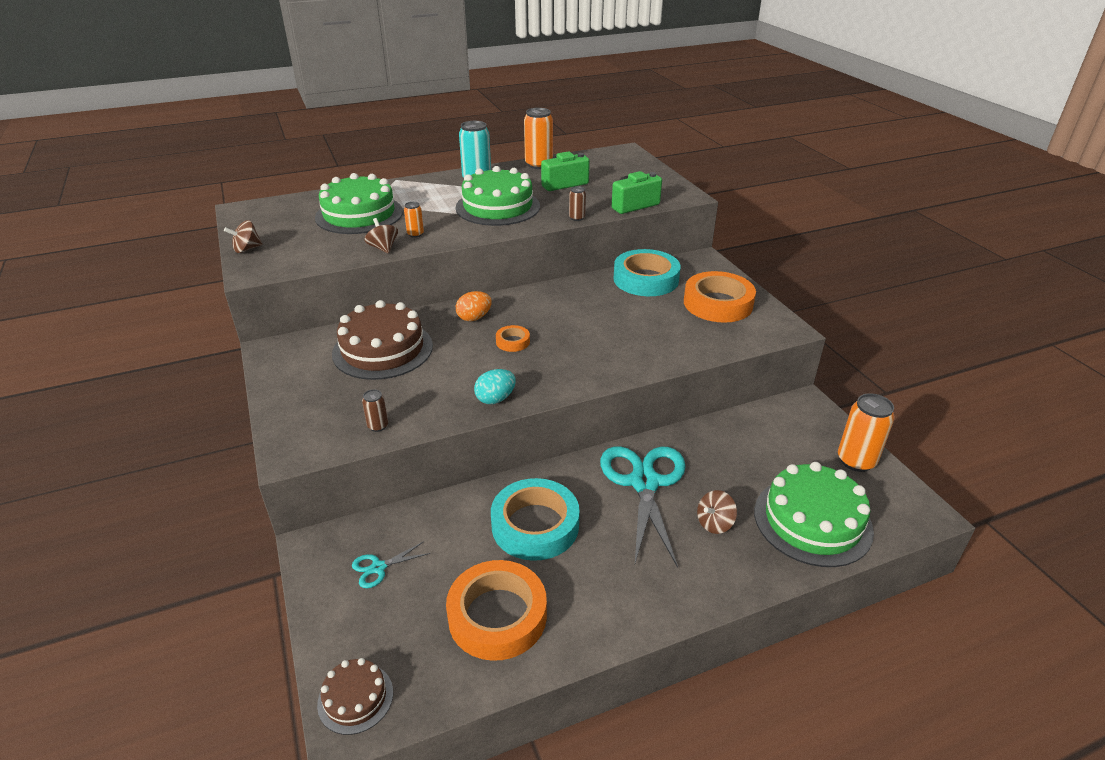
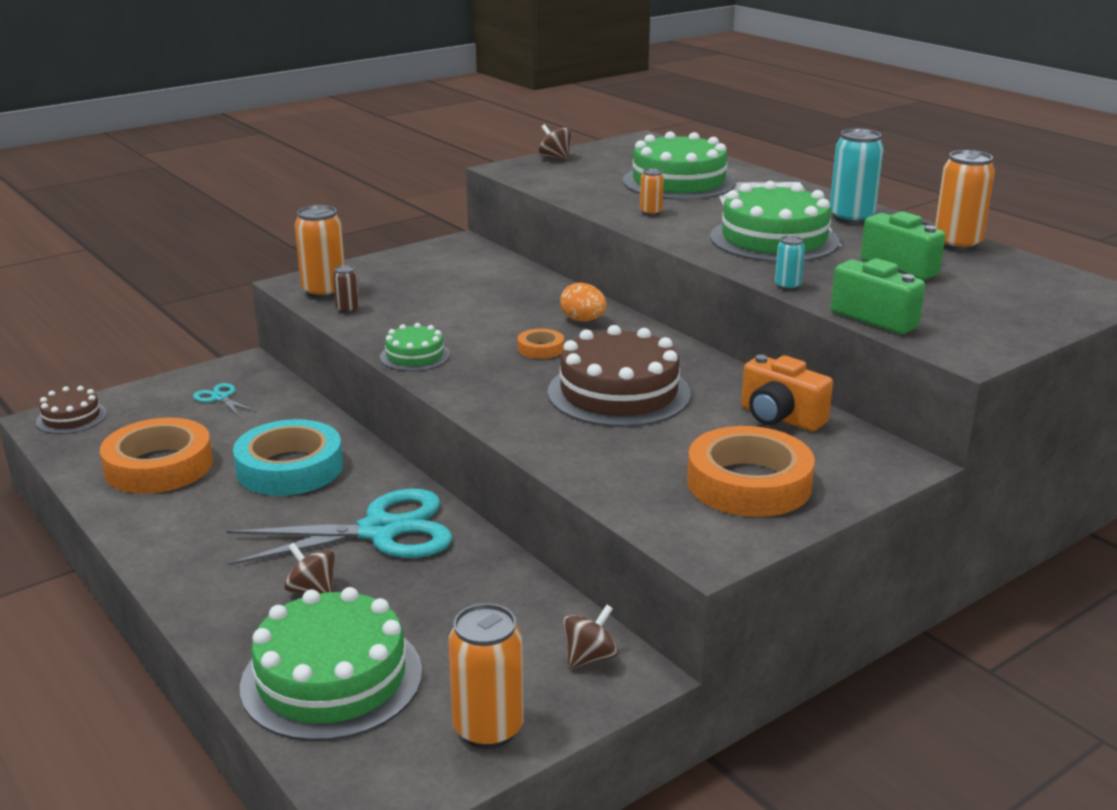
camera: 75 degrees right, 10 degrees down
brown cake [332,300,433,380] -> brown cake moved to [548,325,691,427]
brown spinning top [365,218,398,254] -> brown spinning top moved to [563,605,618,669]
turquoise egg [474,369,516,404] -> green cake [380,323,450,371]
brown can [569,186,586,221] -> turquoise can [775,236,805,290]
turquoise tape [613,249,681,296] -> orange camera [741,355,833,431]
none -> orange can [295,205,345,299]

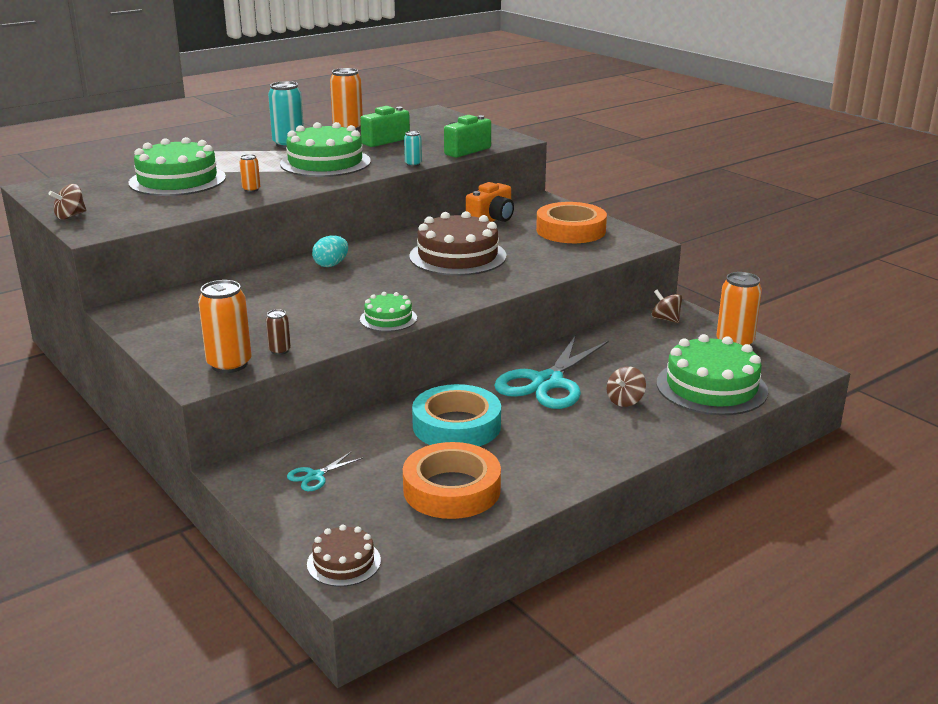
camera: 90 degrees left, 0 degrees up
turquoise scissors [226,489,453,566] -> turquoise scissors turned 135 degrees counterclockwise [494,335,609,409]
orange tape [518,329,564,359] -> none
orange egg [560,283,607,322] -> turquoise egg [312,235,348,267]

